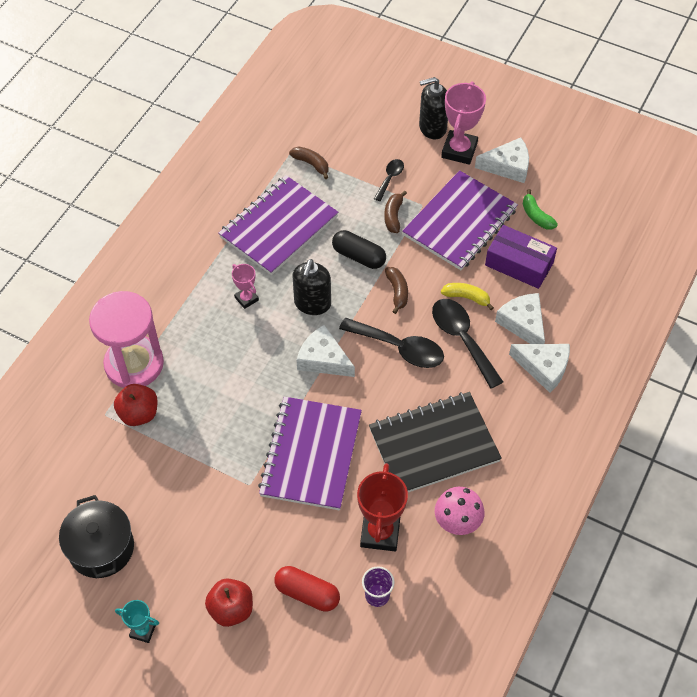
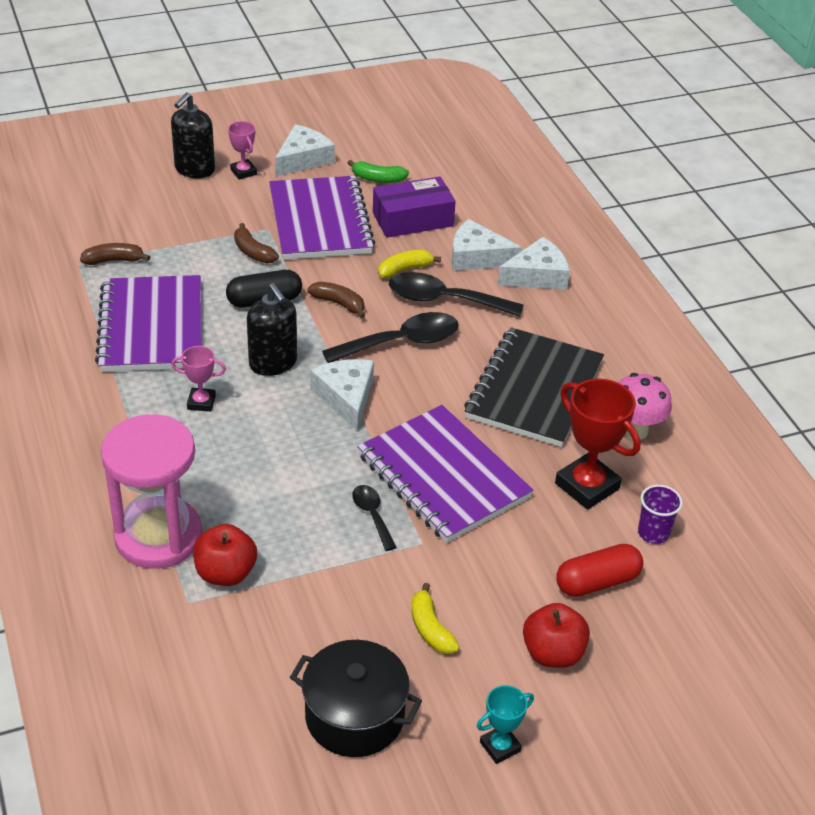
camera: 50 degrees left, 15 degrees down
white cheese [297,325,355,377] -> white cheese turned 90 degrees clockwise [310,359,374,431]
black spoon [374,159,404,201] -> black spoon moved to [352,485,397,551]
pink trophy [441,81,486,165] -> pink trophy [228,121,257,180], size x0.55
none -> yellow banana [412,583,460,654]

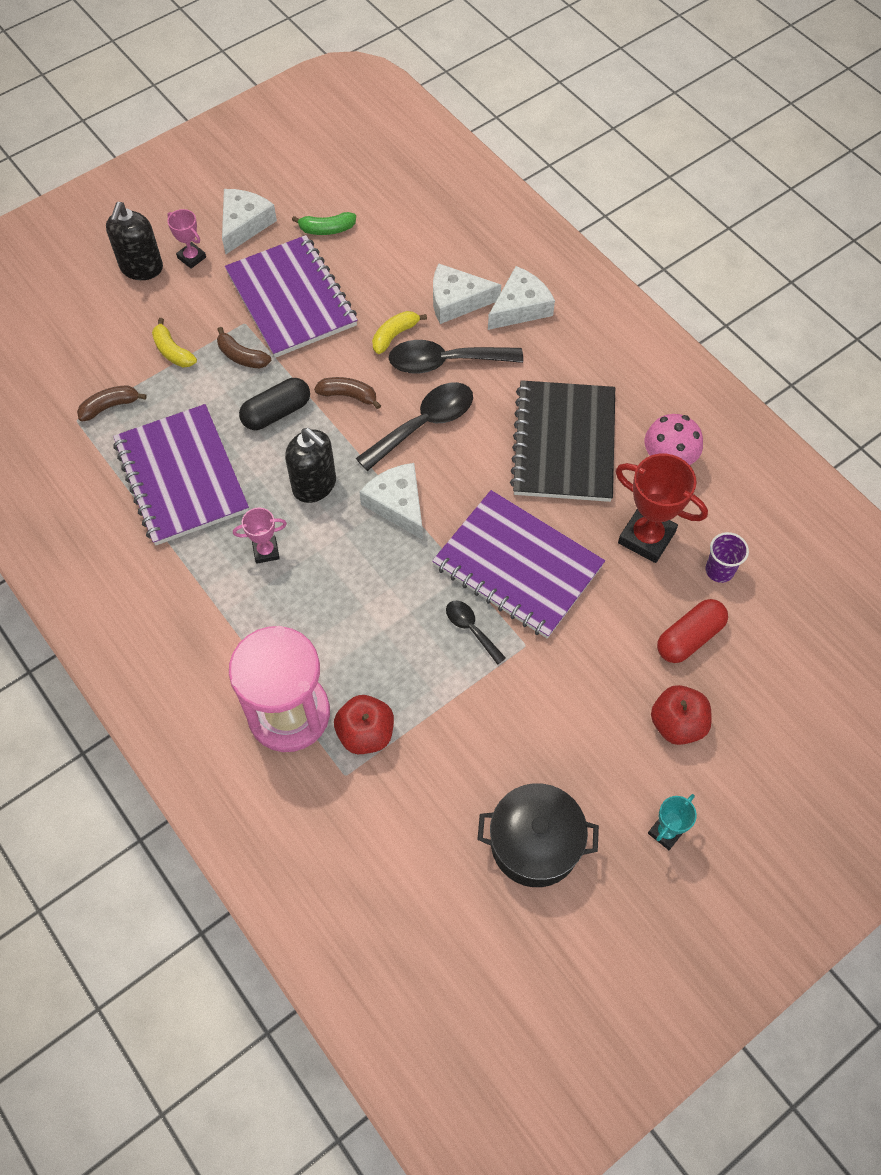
camera: 15 degrees left, 20 degrees up
purple box [373,177,456,238] -> none
yellow banana [412,583,460,654] -> yellow banana moved to [152,318,197,367]

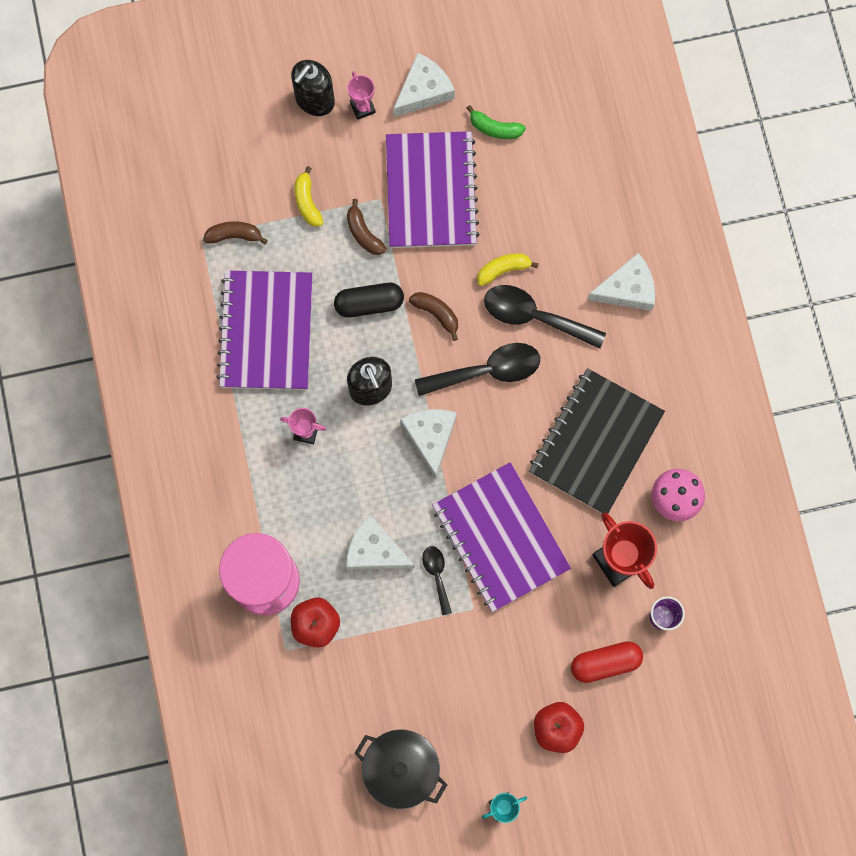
camera: 25 degrees right, 15 degrees up
white cheese [433,264,501,324] -> white cheese moved to [346,515,415,570]

